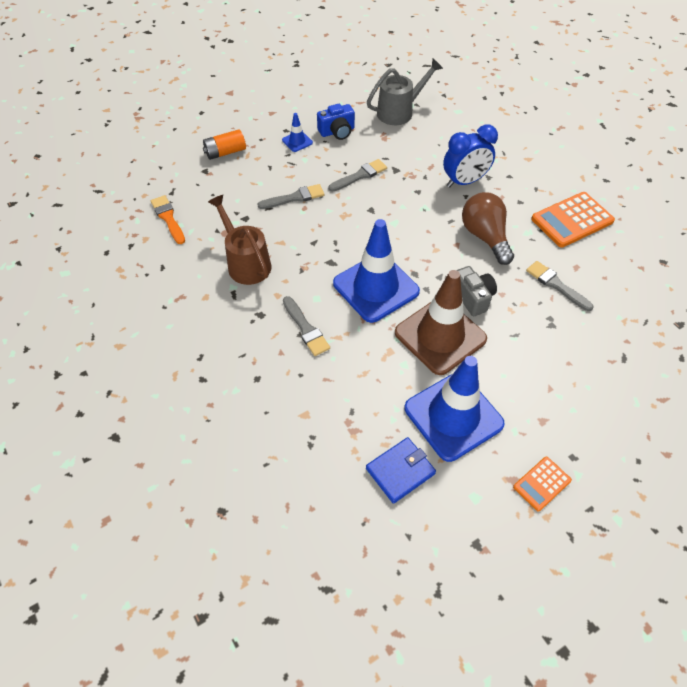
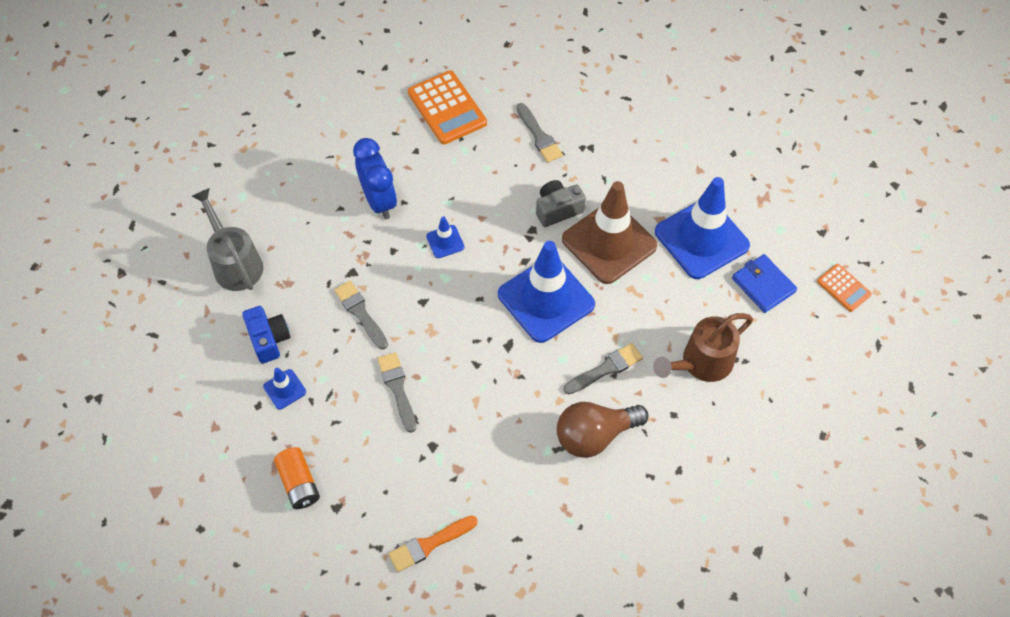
camera: 90 degrees left, 5 degrees up
brown watering can [208,195,271,285] -> brown watering can moved to [653,313,753,382]
brown light bulb [462,192,514,265] -> brown light bulb moved to [557,402,648,458]
orange calculator [513,456,572,512] -> orange calculator moved to [817,264,872,312]
grey brush [526,261,594,311] -> grey brush turned 75 degrees counterclockwise [516,103,563,163]
none -> blue traffic cone [426,217,464,258]

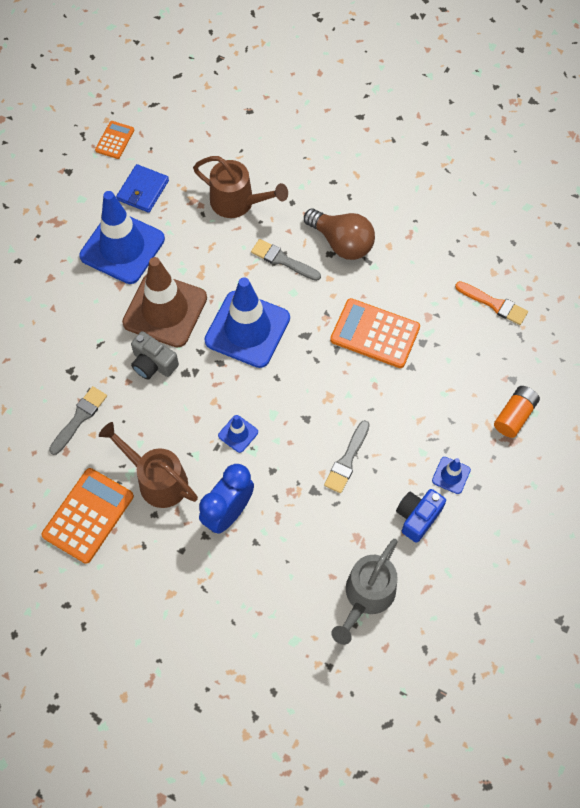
camera: 120 degrees left, 5 degrees up
grey brush [377,352,416,433] -> none
none -> brown watering can [99,422,198,508]
none -> orange calculator [330,298,420,368]

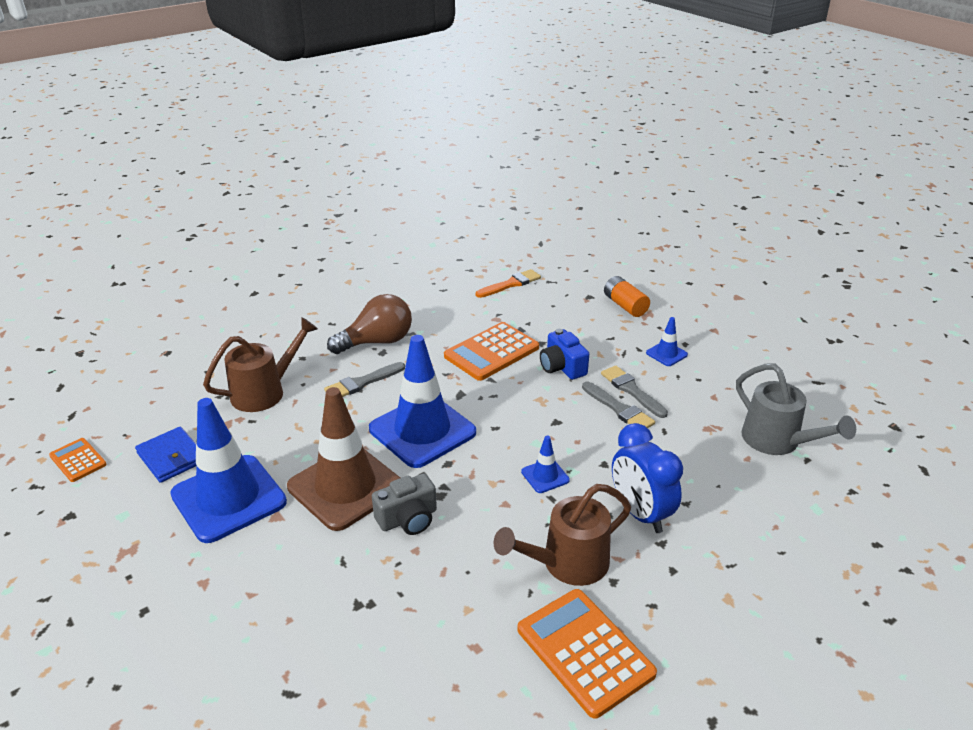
camera: 65 degrees left, 30 degrees down
grey brush [49,386,107,455] -> grey brush moved to [601,366,668,418]
blue camera [396,489,446,543] -> blue camera moved to [540,329,589,380]

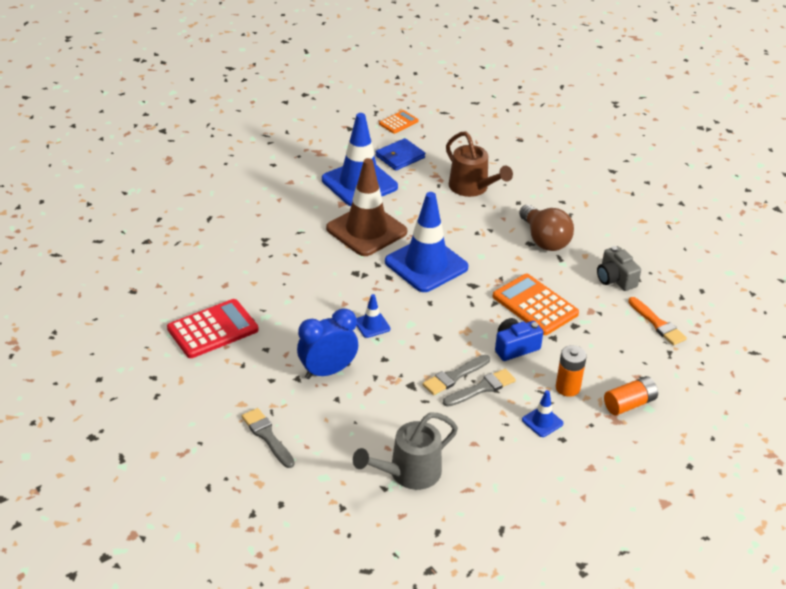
camera: 90 degrees right, 5 degrees up
grey brush [324,362,405,397] -> grey brush moved to [242,408,295,468]
grey camera [372,474,437,535] -> grey camera moved to [597,246,641,291]
brown watering can [494,484,631,586] -> none
orange calculator [517,589,657,719] -> red calculator [167,299,259,358]
none -> orange battery [556,345,587,397]

